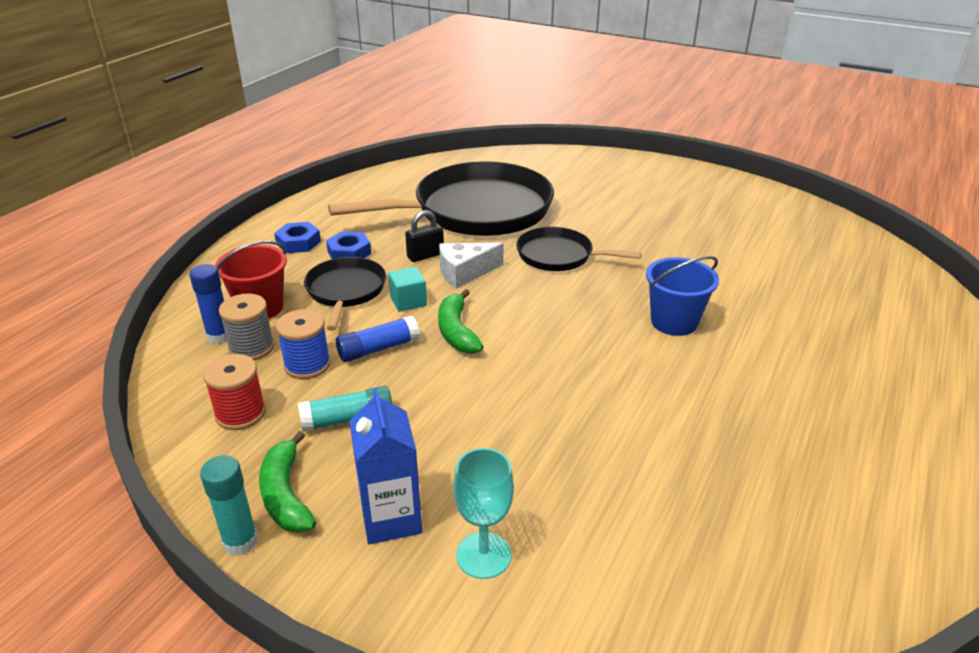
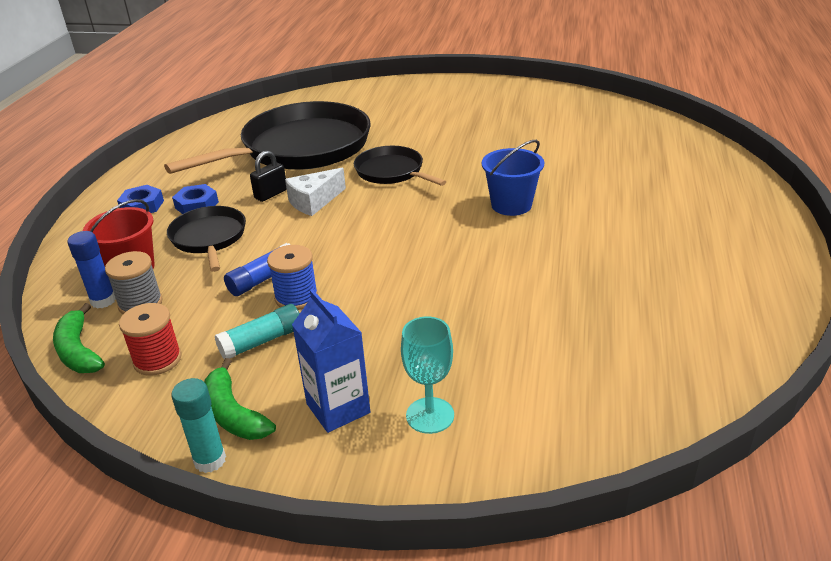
camera: 15 degrees left, 0 degrees up
blue spool [276,309,331,379] -> blue spool moved to [267,245,318,310]
turquoise cube [388,267,427,312] -> none
green banana [438,289,484,354] -> green banana moved to [53,303,105,373]
black pan [516,227,641,271] -> black pan turned 45 degrees clockwise [354,146,446,186]

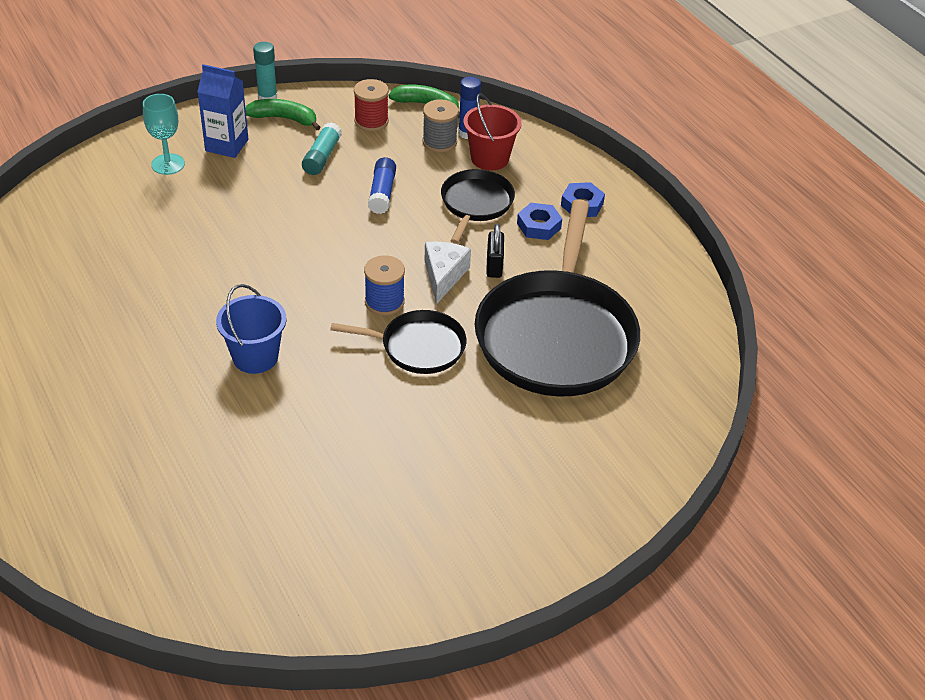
camera: 135 degrees right, 10 degrees up
black pan [167,206,246,272] -> black pan turned 105 degrees counterclockwise [441,169,515,244]
blue spool [267,245,318,310] -> blue spool moved to [364,255,405,316]

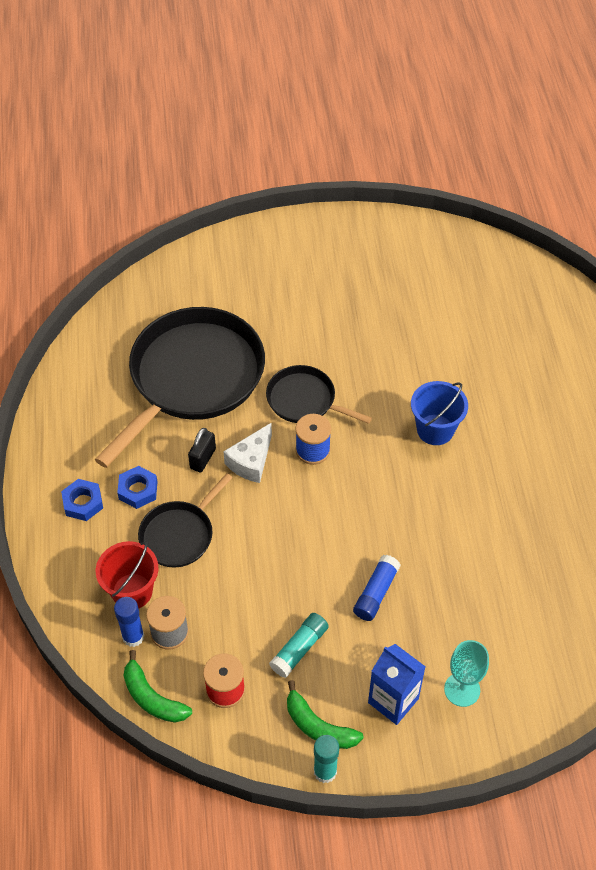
camera: 155 degrees left, 10 degrees up
blue glue stick [368,157,396,214] -> blue glue stick moved to [353,555,400,621]

